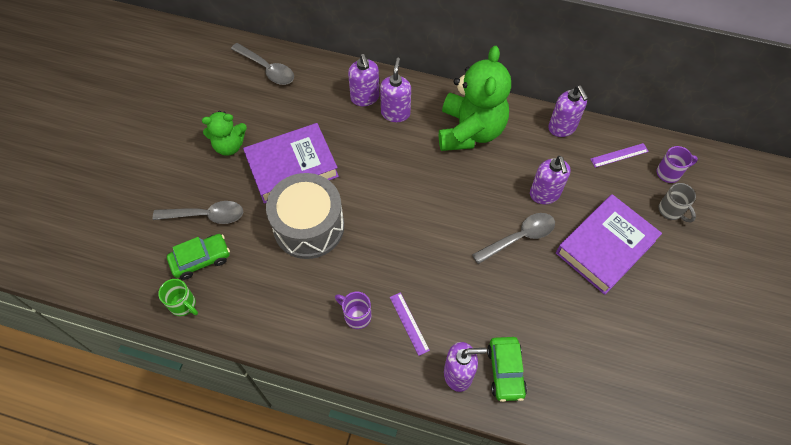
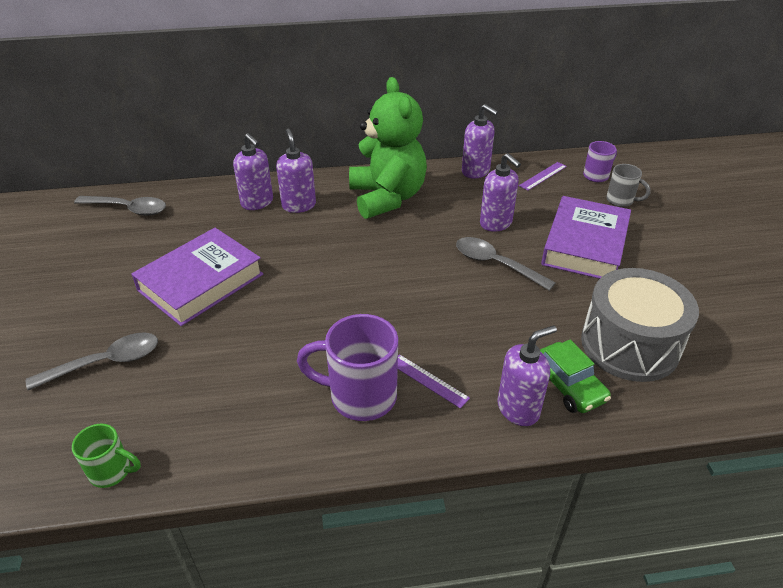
camera: 25 degrees left, 20 degrees down
green car [167,234,230,280] -> none
green teddy bear [202,111,247,156] -> none
grey drum [266,173,344,259] -> grey drum moved to [581,268,699,382]
purple mug [335,292,371,329] -> purple mug [297,314,398,421], size x1.79
grey spoon [472,213,555,264] -> grey spoon turned 90 degrees counterclockwise [456,237,556,291]

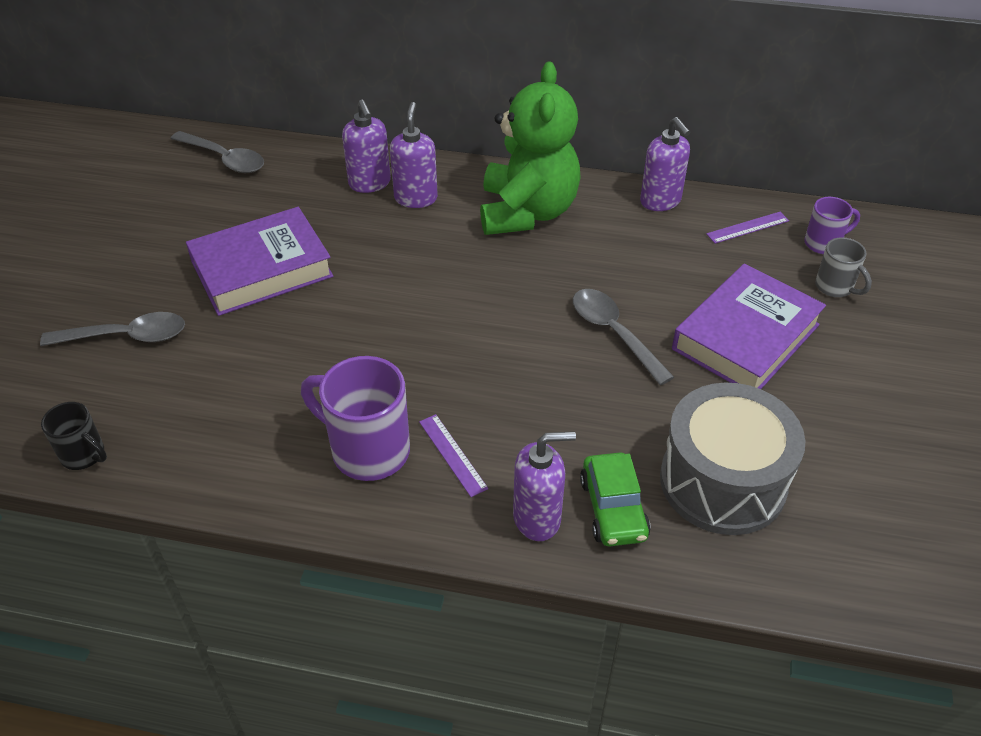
camera: 20 degrees right, 5 degrees up
green mug [72,424,141,488] -> black mug [41,402,107,470]
purple soap dispenser [480,153,521,232] -> none

